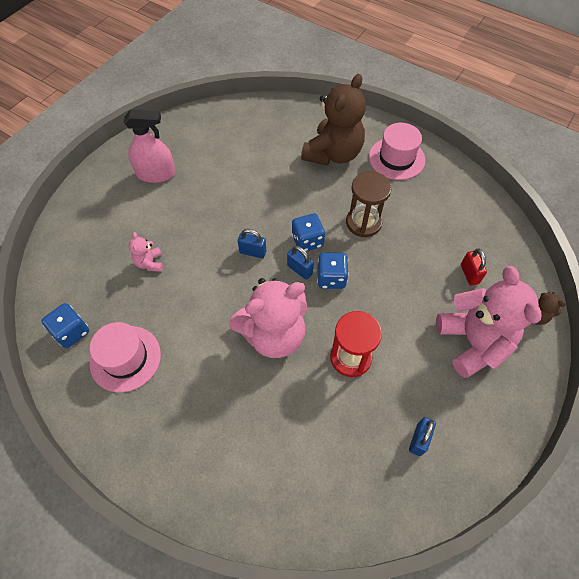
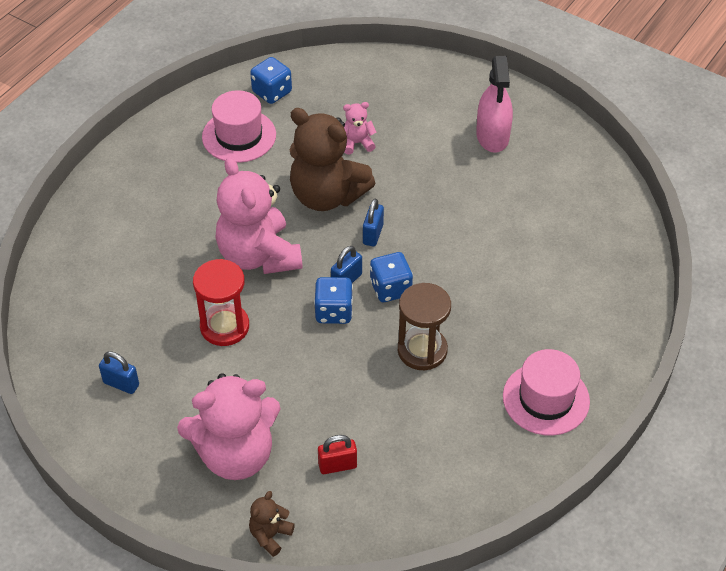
camera: 90 degrees right, 10 degrees down
brown teddy bear [301,74,366,166] -> brown teddy bear moved to [290,108,375,211]

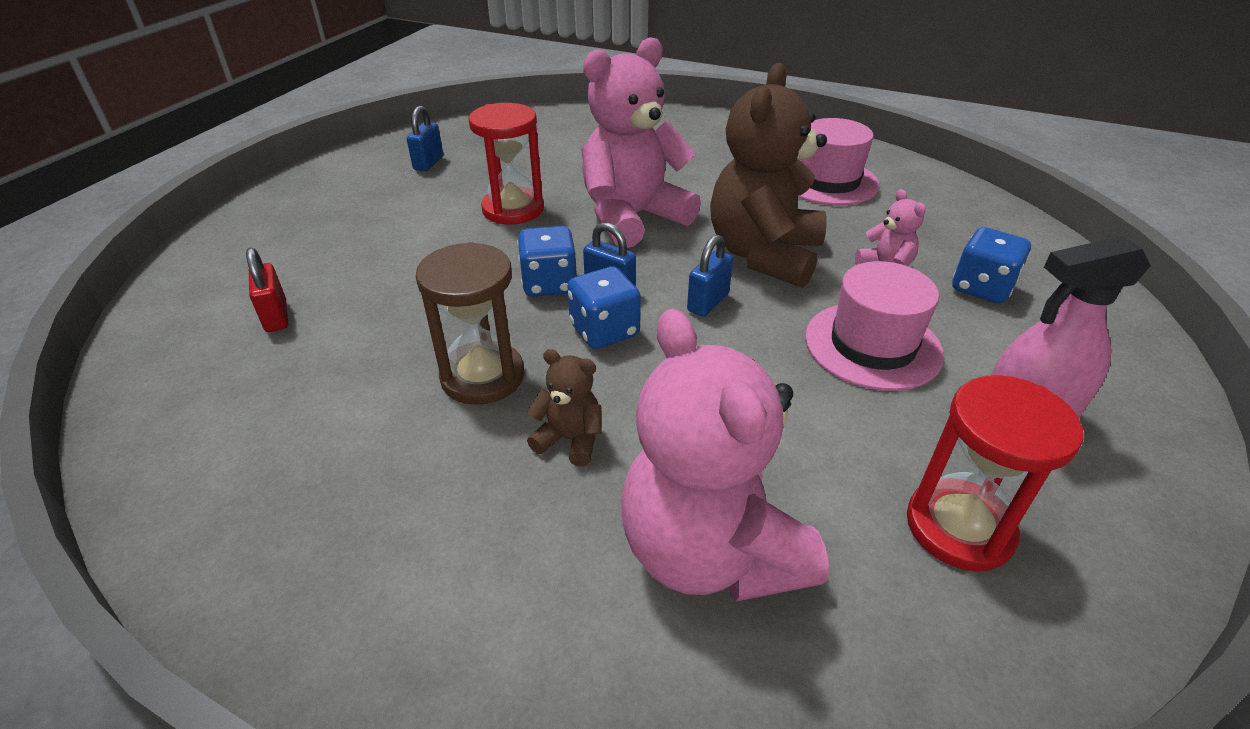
camera: 80 degrees right, 10 degrees down
pink teddy bear [177,373,280,480] -> pink teddy bear moved to [621,308,829,602]
brown teddy bear [249,491,295,557] -> brown teddy bear moved to [527,349,602,467]
blue dice [250,57,292,104] -> blue dice moved to [952,227,1031,304]
blue padlock [363,199,384,247] -> blue padlock turned 60 degrees counterclockwise [687,235,733,317]
pink hat [503,349,590,436] -> pink hat moved to [805,261,944,391]
none -> red hourglass [907,375,1083,571]

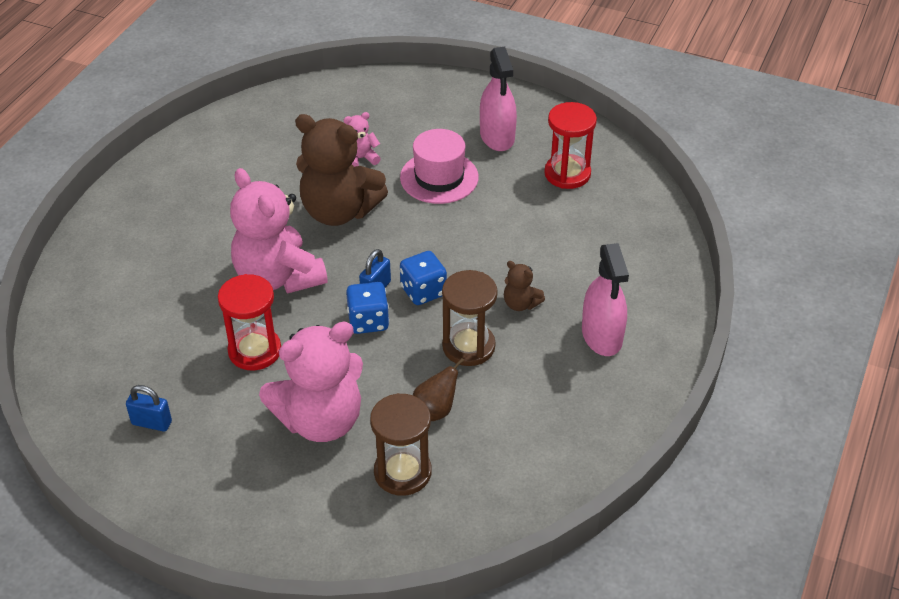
camera: 90 degrees left, 5 degrees up
red padlock [246,248,288,332] -> brown hourglass [370,393,432,496]
brown teddy bear [527,349,602,467] -> brown teddy bear turned 75 degrees counterclockwise [504,261,545,311]
pink teddy bear [621,308,829,602] -> pink teddy bear moved to [259,321,363,442]
blue padlock [687,235,733,317] -> none
pink hat [798,118,880,205] -> none
blue dice [952,227,1031,304] -> none
none -> brown pear [413,358,464,421]
none -> pink spray bottle [582,243,629,356]

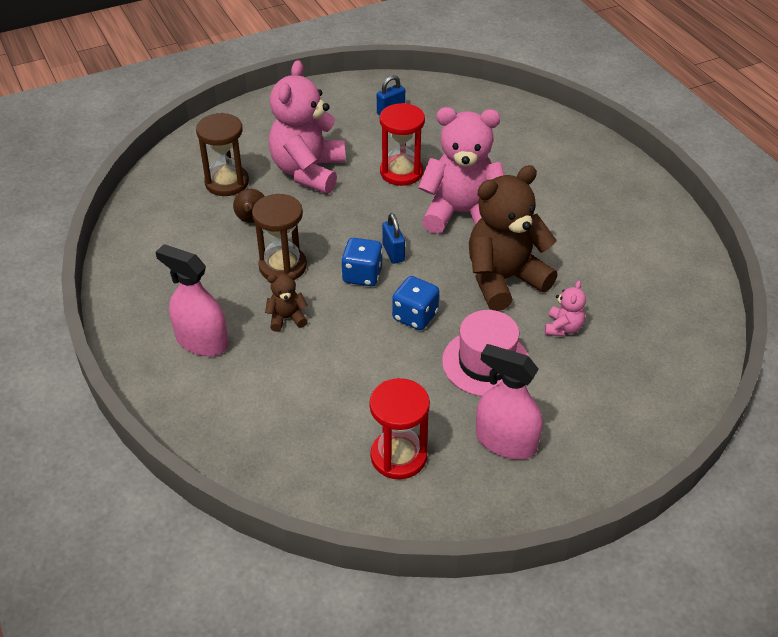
camera: 130 degrees right, 0 degrees up
blue dice [346,282,389,334] -> blue dice moved to [392,276,439,330]

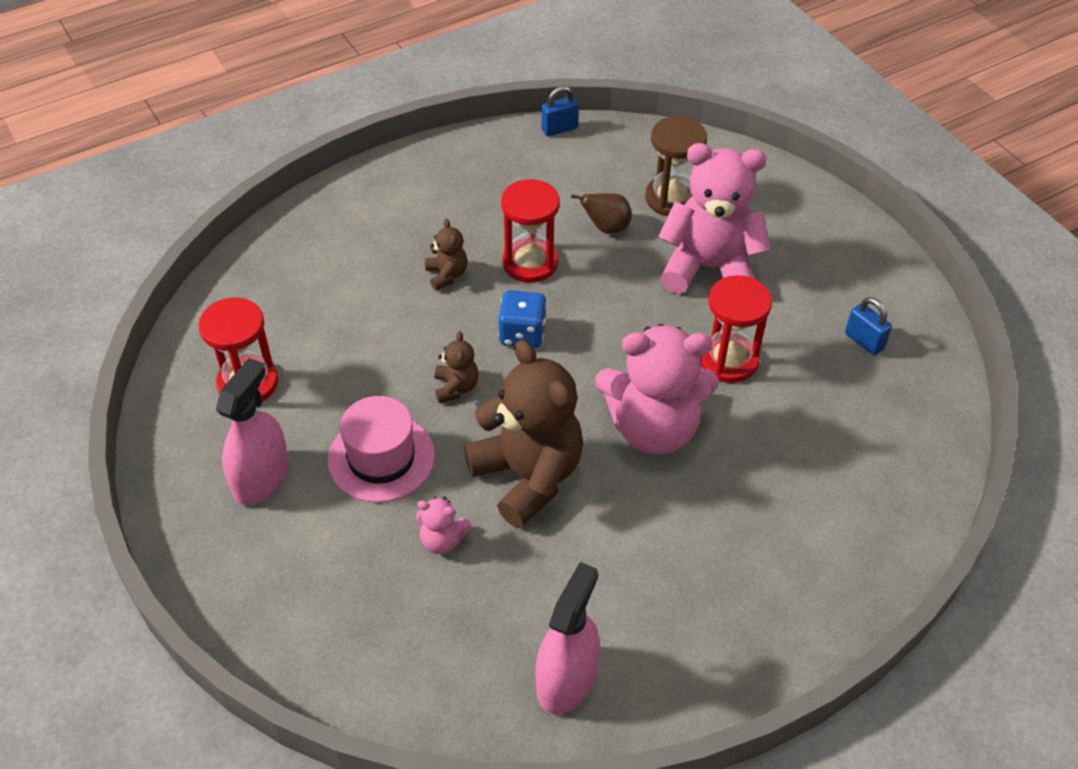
camera: 85 degrees right, 5 degrees up
pink spray bottle [156,244,228,356] -> pink spray bottle moved to [535,562,600,715]
brown hourglass [252,194,307,280] -> red hourglass [501,179,560,283]
blue padlock [382,213,405,264] -> blue padlock moved to [541,86,579,136]
blue dice [392,276,439,330] -> brown teddy bear [435,331,479,403]
pink teddy bear [418,107,504,234] -> pink teddy bear turned 90 degrees clockwise [595,324,718,455]

